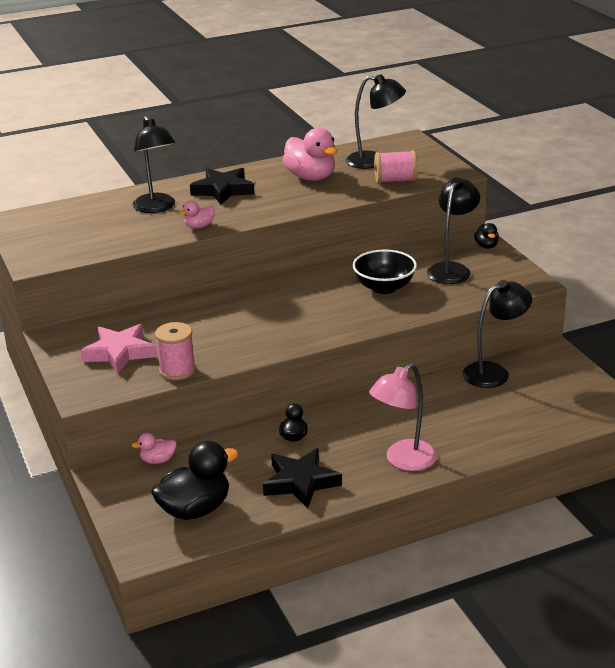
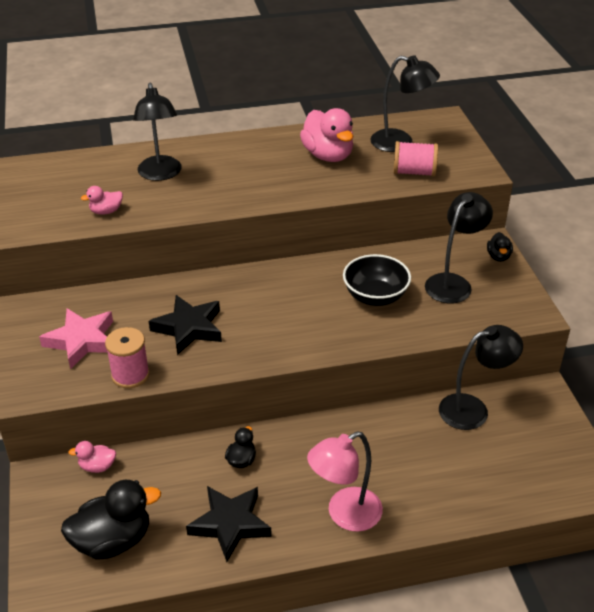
camera: 10 degrees right, 10 degrees up
pink duck [179,201,215,229] -> pink duck moved to [81,186,123,215]
black star [190,168,255,205] -> black star moved to [149,295,222,355]

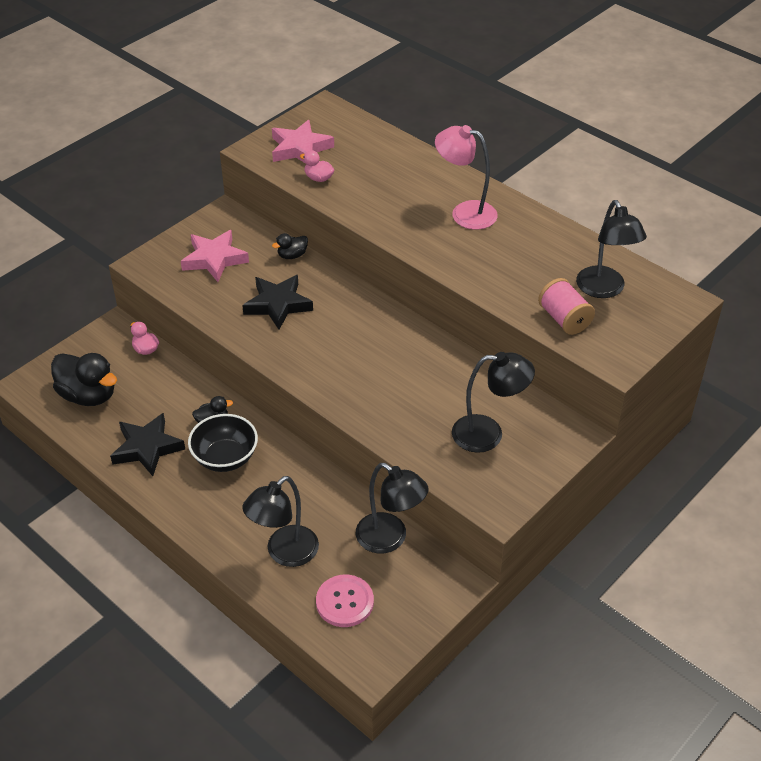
camera: 55 degrees right, 5 degrees up
pink spool [105,327,150,388] -> none
black lamp [133,83,181,181] -> black lamp moved to [242,476,319,567]
pink duck [300,108,354,162] -> none
pink lamp [307,431,383,532] -> pink lamp moved to [435,125,498,230]
black bowl [343,254,411,306] -> black bowl moved to [188,414,258,472]
black duck [487,232,513,262] -> black duck moved to [272,233,308,259]
none -> pink star [272,120,334,164]
none -> pink button [316,575,374,627]

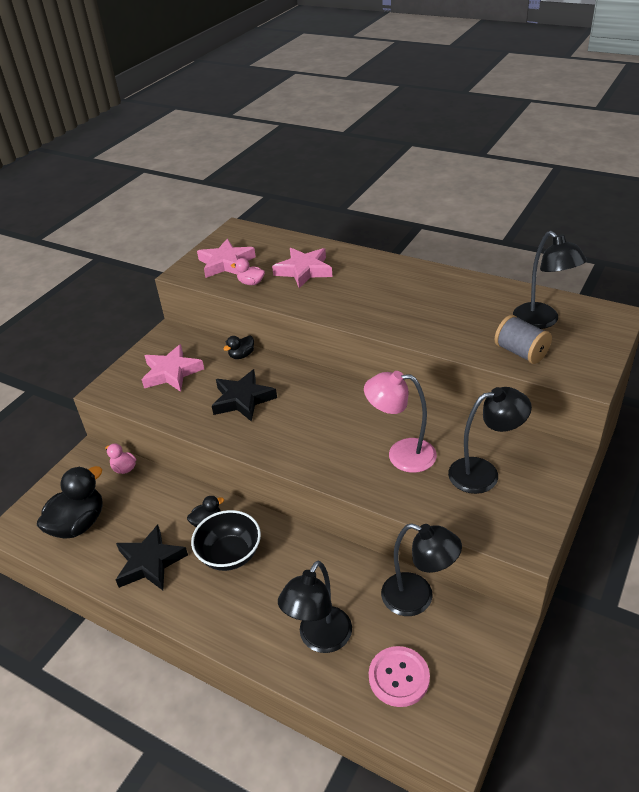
camera: 10 degrees left, 5 degrees down
black duck [51,353,117,406] -> black duck turned 75 degrees counterclockwise [37,466,103,539]
pink lamp [435,125,498,230] -> pink lamp moved to [364,371,437,473]
pink spool [538,278,595,335] -> grey spool [494,315,552,364]
none -> pink star [272,248,332,288]

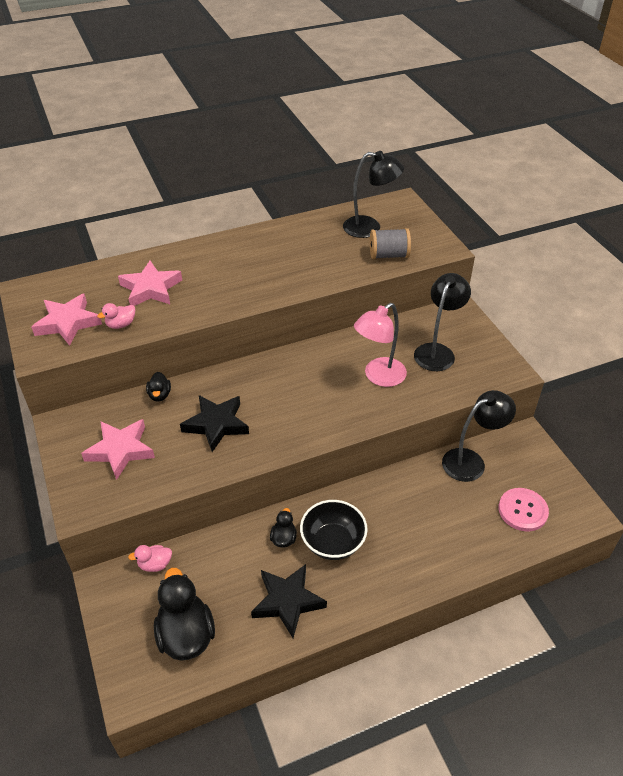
camera: 55 degrees left, 5 degrees up
black lamp [278,561,352,653] -> none

